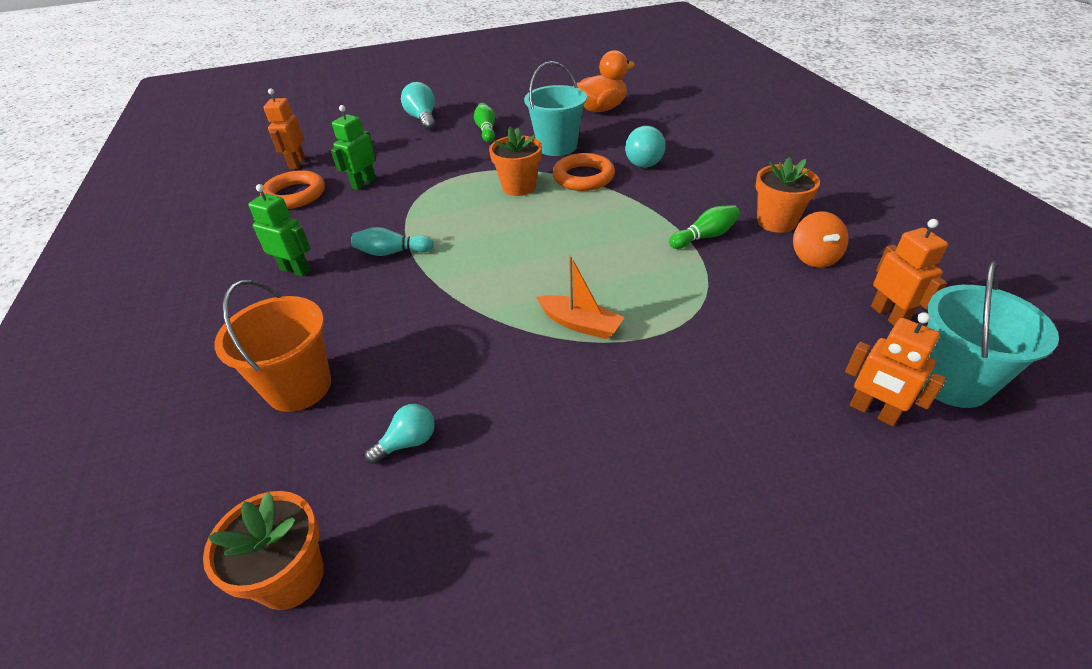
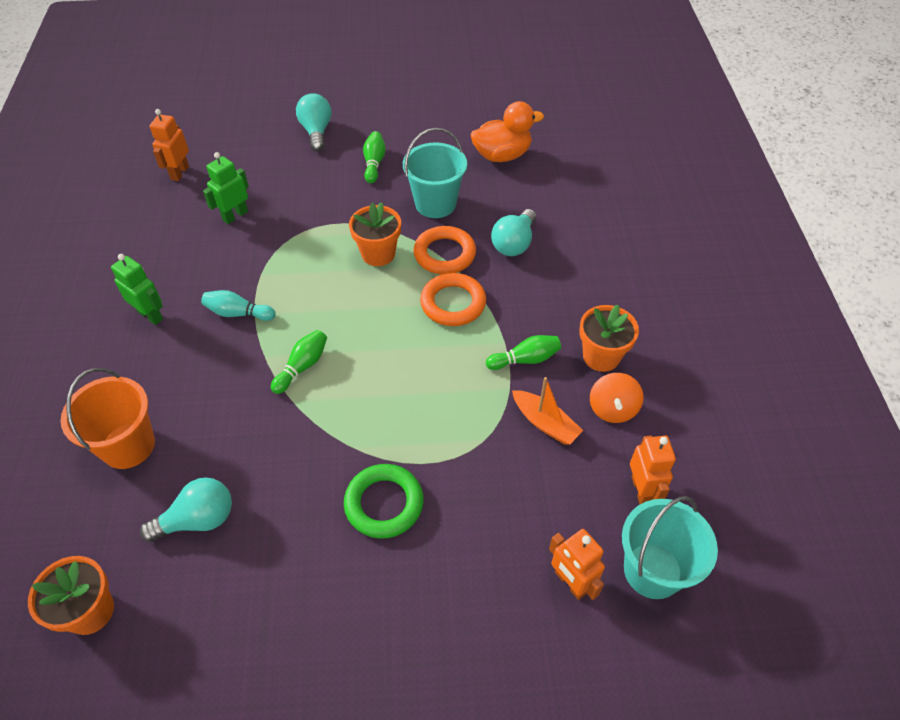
camera: 10 degrees right, 10 degrees up
orange ring [260,170,325,209] -> orange ring moved to [420,273,486,326]
turquoise light bulb [365,404,435,464] -> turquoise light bulb [140,477,232,542], size x1.56
orange boat [536,255,625,339] -> orange boat moved to [512,377,583,445]
none -> green bowling pin [271,330,327,394]
none -> green ring [344,464,424,539]

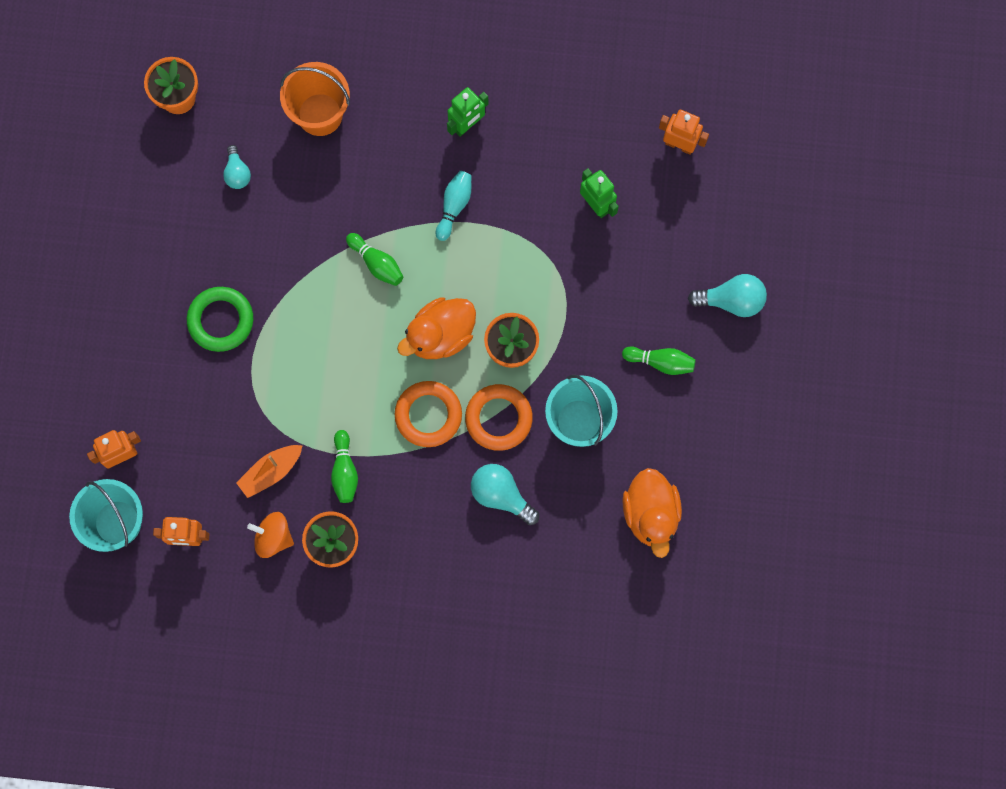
camera: 100 degrees right, 25 degrees up
turquoise light bulb [140,477,232,542] -> turquoise light bulb [223,145,251,189], size x0.64
none -> orange duck [397,297,476,359]

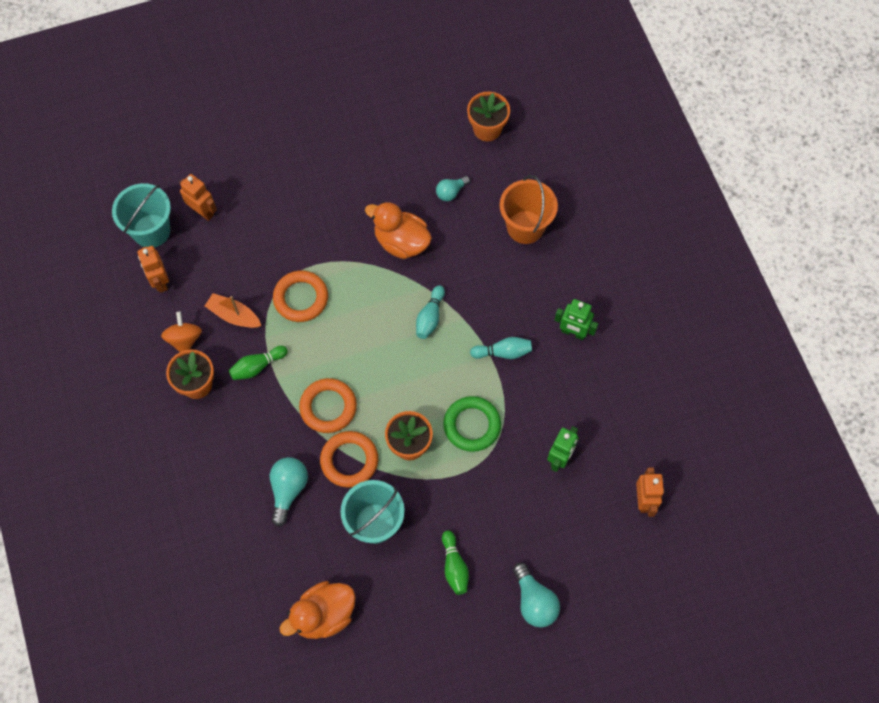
camera: 65 degrees right, 10 degrees down
green ring [187,287,253,352] -> green ring moved to [443,396,501,452]
green bowling pin [346,233,403,286] -> turquoise bowling pin [416,285,445,339]
orange duck [397,297,476,359] -> orange duck moved to [365,202,432,259]
none -> orange ring [273,270,328,322]

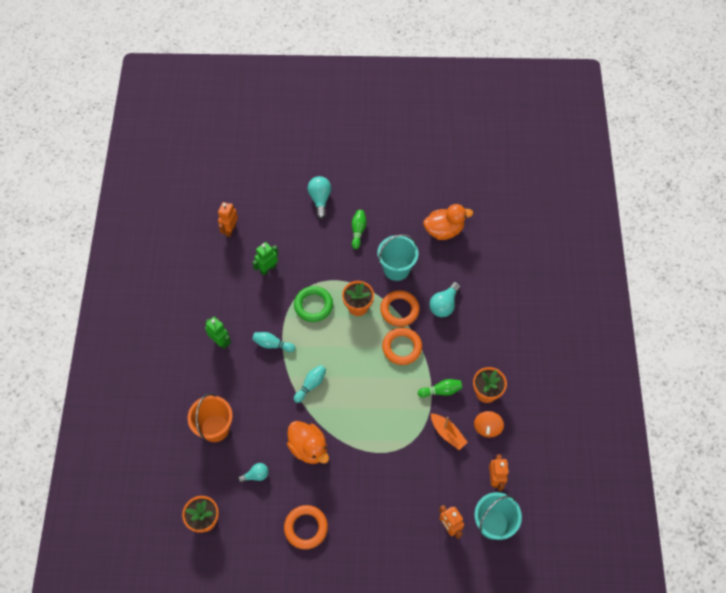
camera: 160 degrees left, 5 degrees down
orange ring [273,270,328,322] -> orange ring moved to [284,505,328,549]

